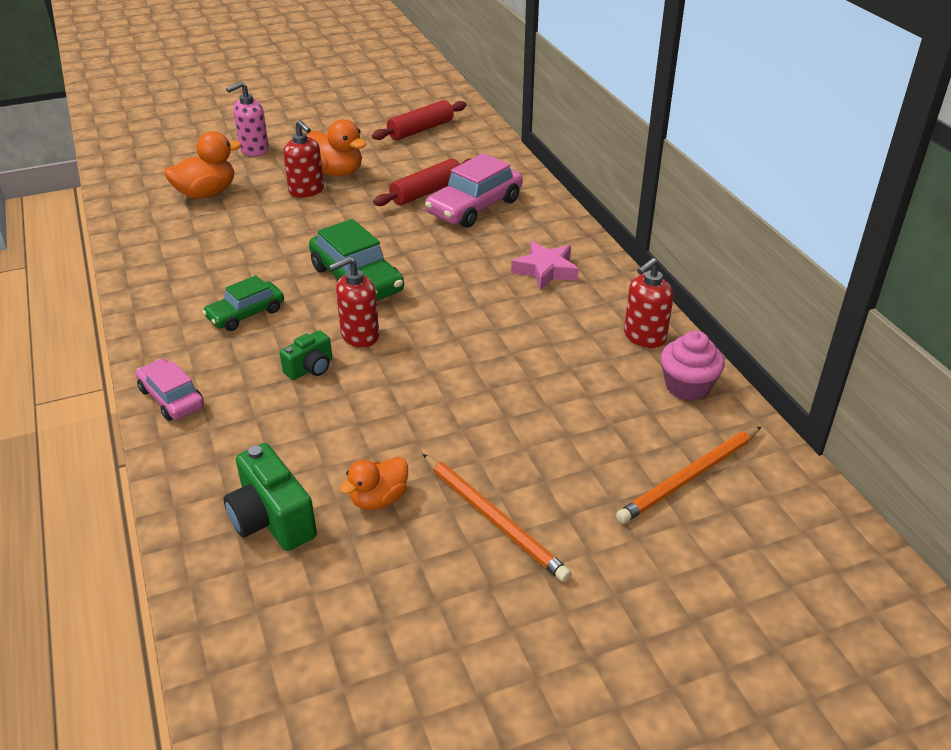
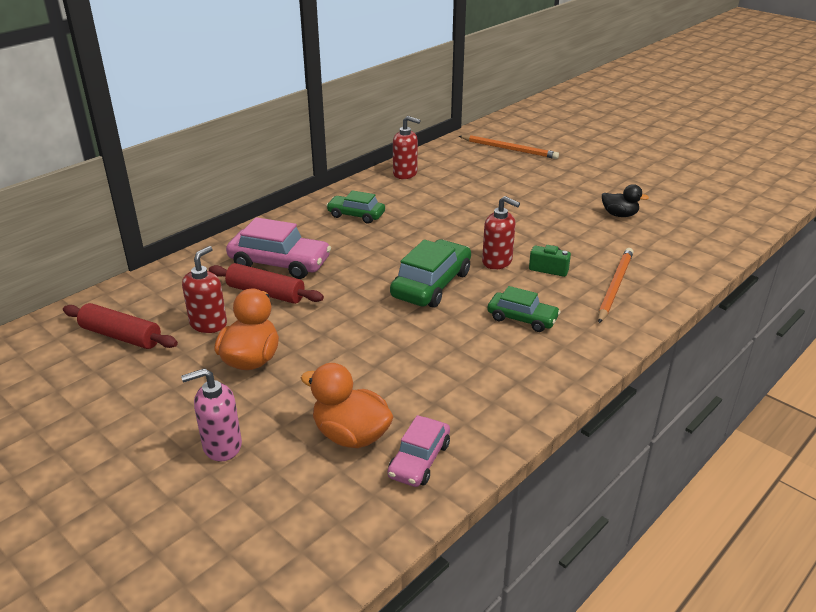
camera: 115 degrees left, 5 degrees down
pink car [135,359,204,421] -> pink car moved to [387,415,450,487]
green camera [224,443,317,551] -> none
pink soap dispenser [226,82,269,156] -> pink soap dispenser turned 135 degrees clockwise [181,368,242,462]
red soap dispenser [283,120,324,198] -> red soap dispenser moved to [182,246,227,333]
orange duck [340,457,408,510] -> black duck [602,184,649,217]
orange pencil [423,454,572,582] -> orange pencil moved to [598,248,634,323]
pink star [511,241,579,290] -> green car [326,190,385,224]
pink cupcake [661,331,725,401] -> none

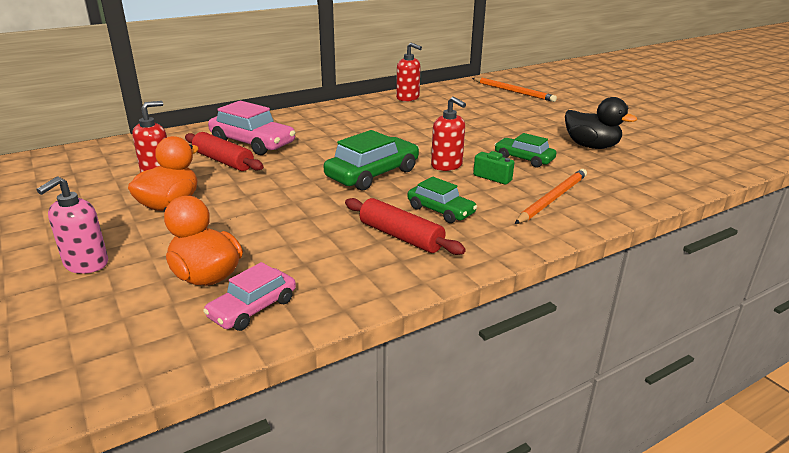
camera: 15 degrees right, 5 degrees down
red rolling pin [63,303,178,349] -> red rolling pin moved to [345,198,466,255]
pink soap dispenser [181,368,242,462] -> pink soap dispenser turned 60 degrees counterclockwise [36,176,108,274]
green car [326,190,385,224] -> green car moved to [494,133,556,168]
black duck [602,184,649,217] -> black duck [565,97,637,149], size x1.54

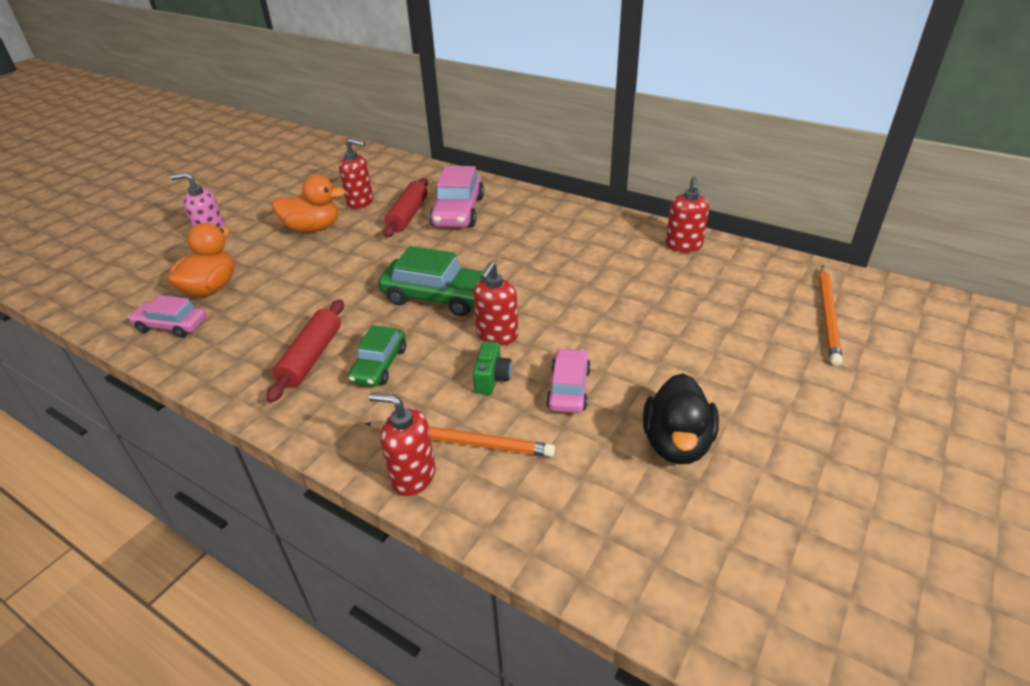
camera: 65 degrees right, 10 degrees up
green car [494,133,556,168] -> pink car [546,348,591,413]
none -> red soap dispenser [369,393,436,496]

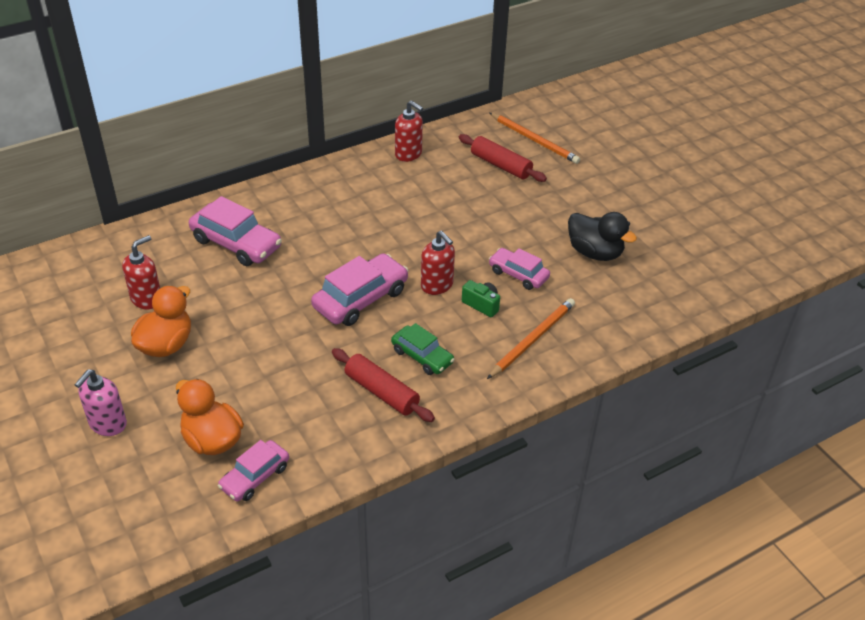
camera: 65 degrees left, 5 degrees up
red soap dispenser [369,393,436,496] -> none
green car [378,246,484,316] -> pink car [311,253,408,326]
red rolling pin [383,178,428,238] -> red rolling pin moved to [459,134,547,182]

